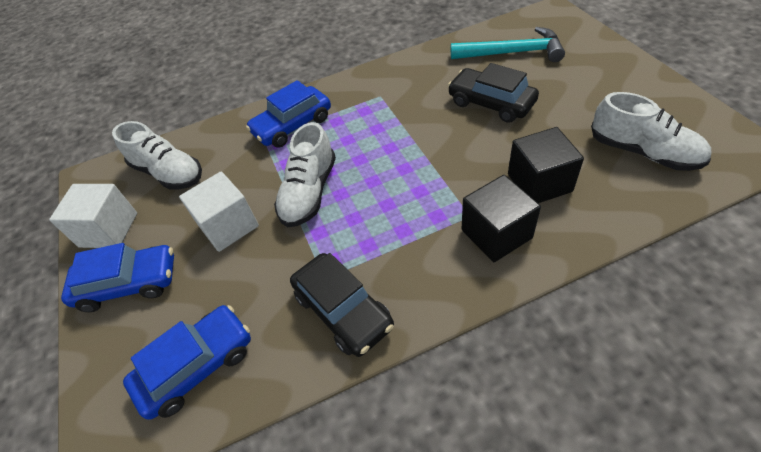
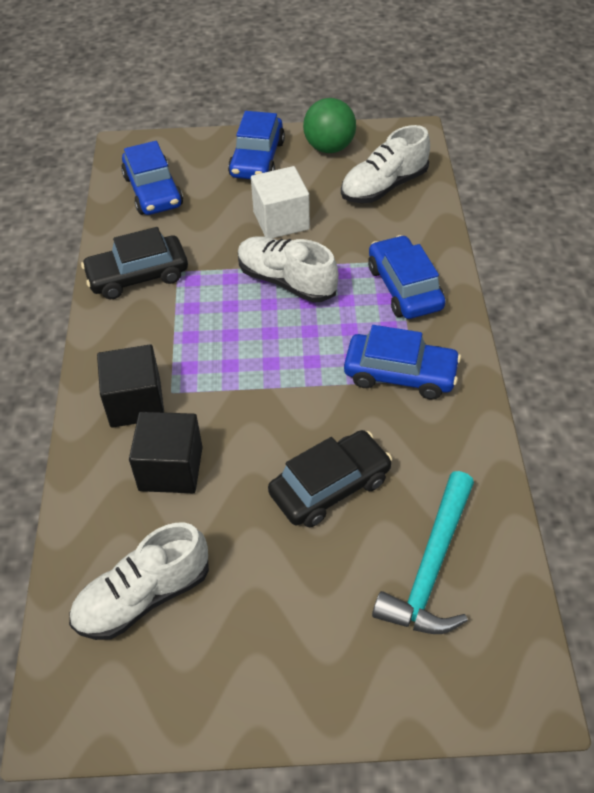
camera: 105 degrees right, 0 degrees up
white cube [49,184,137,248] -> green ball [303,98,356,153]
none -> blue car [344,325,461,400]

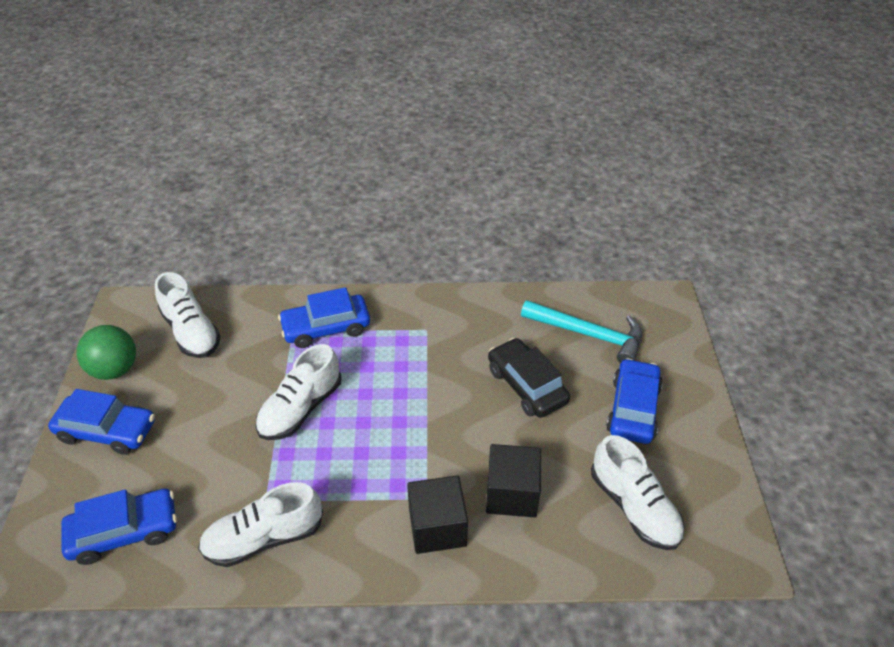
camera: 90 degrees left, 5 degrees down
black car [81,227,188,299] -> white shoe [198,482,323,567]
white cube [251,166,310,238] -> none
blue car [344,325,461,400] -> blue car moved to [606,358,663,444]

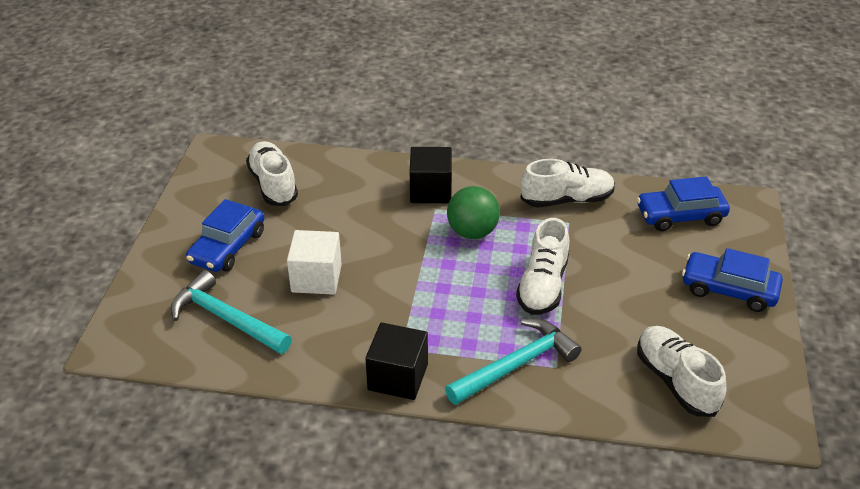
camera: 170 degrees left, 5 degrees down
green ball [77,325,136,380] -> green ball moved to [447,186,500,239]
white shoe [255,344,342,440] -> white shoe turned 150 degrees clockwise [516,218,569,315]
blue car [278,287,370,348] -> turquoise hammer [445,319,582,405]
black cube [486,444,541,517] -> black cube moved to [365,322,428,400]
black car [488,338,570,418] -> white cube [287,230,342,295]

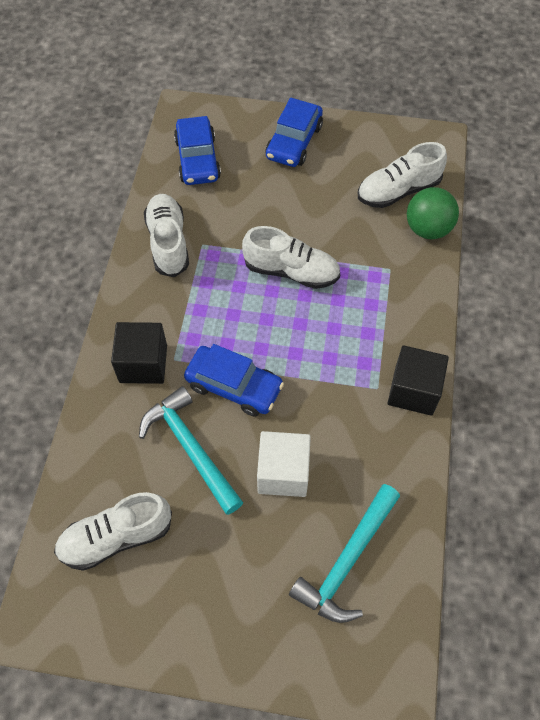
camera: 90 degrees left, 20 degrees up
blue car [186,199,264,272] -> blue car moved to [184,344,284,417]
turquoise hammer [445,319,582,405] -> turquoise hammer moved to [139,386,243,515]
green ball [447,186,500,239] -> green ball moved to [407,187,459,239]

